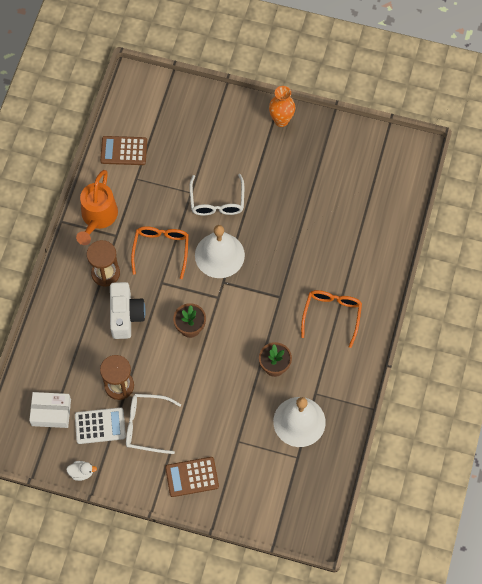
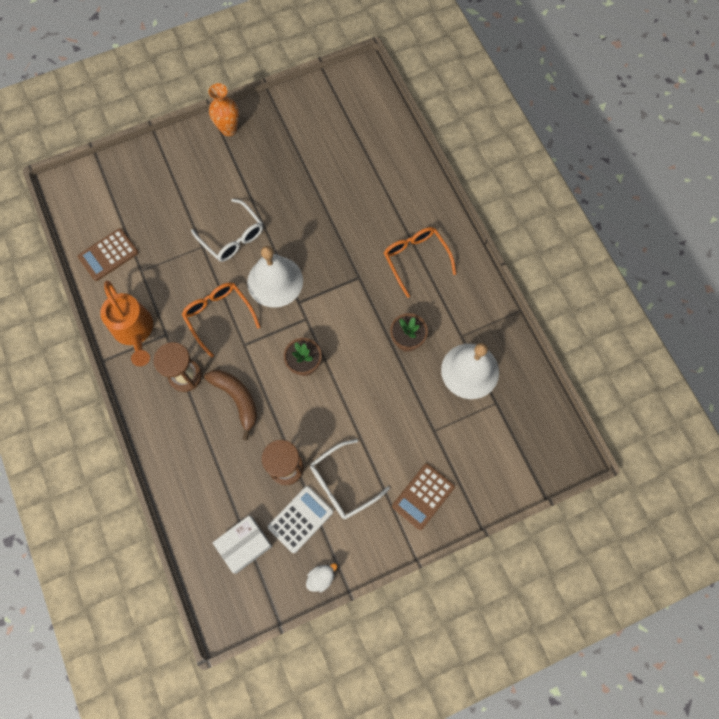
camera: 40 degrees left, 5 degrees up
white camera [110,282,146,339] -> brown banana [204,370,257,440]

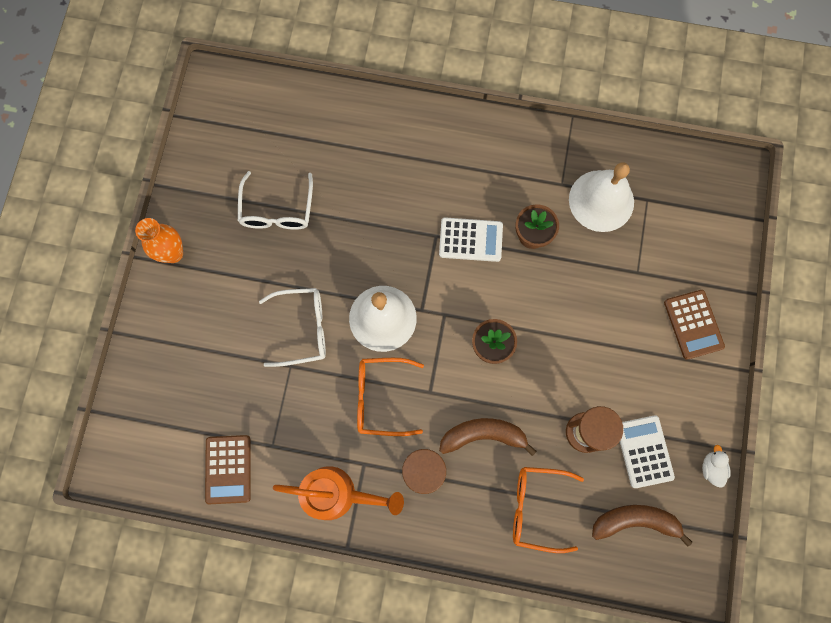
camera: 55 degrees left, 5 degrees up
white box [213,516,272,574] -> brown banana [592,505,692,547]
white glasses [310,439,390,519] -> white glasses moved to [238,171,313,230]
orange glasses [384,227,456,298] -> orange glasses moved to [513,467,584,553]
none -> white calculator [439,217,503,262]

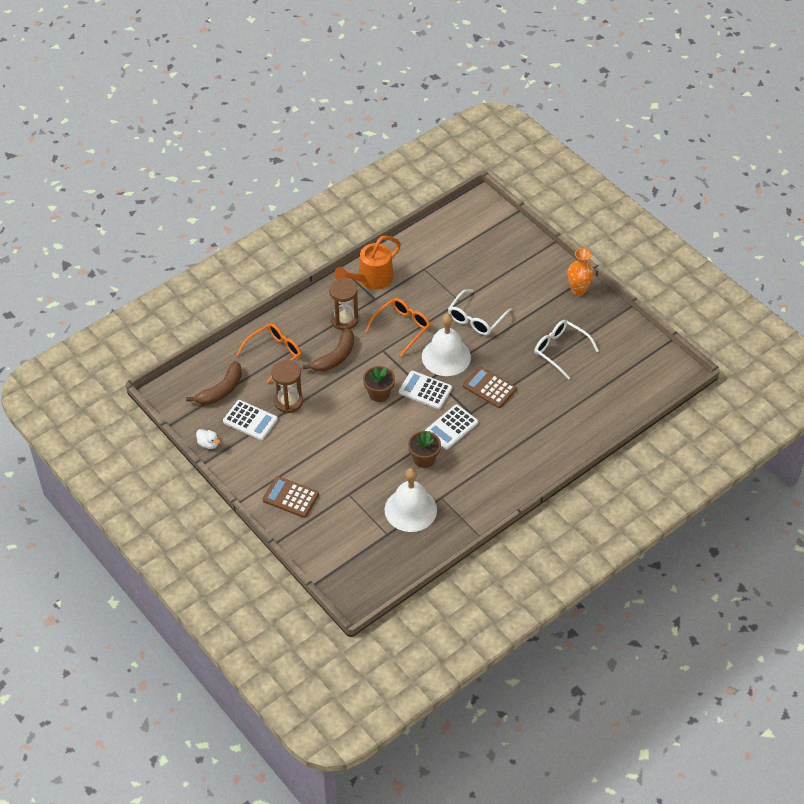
camera: 130 degrees right, 25 degrees down
brown calculator [205,435,251,504] -> brown calculator moved to [463,366,517,408]
none -> white calculator [399,371,452,409]

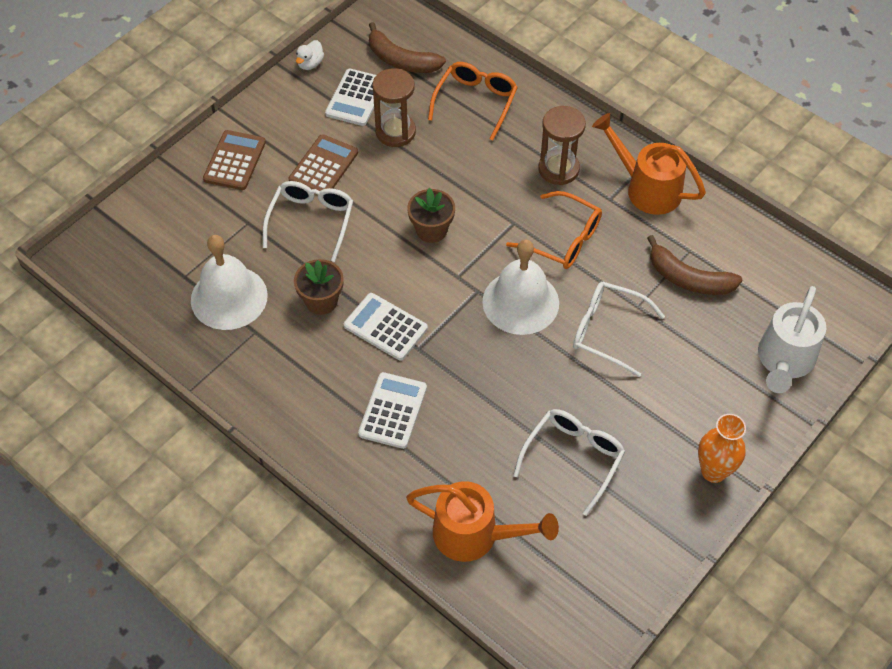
camera: 80 degrees right, 5 degrees up
orange glasses [237,323,302,383] -> orange glasses turned 105 degrees counterclockwise [428,62,518,140]
brown banana [303,328,354,372] -> brown banana moved to [647,235,742,295]
white calculator [399,371,452,409] -> white calculator moved to [358,372,427,449]
brown calculator [463,366,517,408] -> brown calculator moved to [289,134,358,195]
none -> white glasses [263,181,353,262]
none -> orange watering can [406,481,559,562]
none -> white watering can [758,286,826,393]

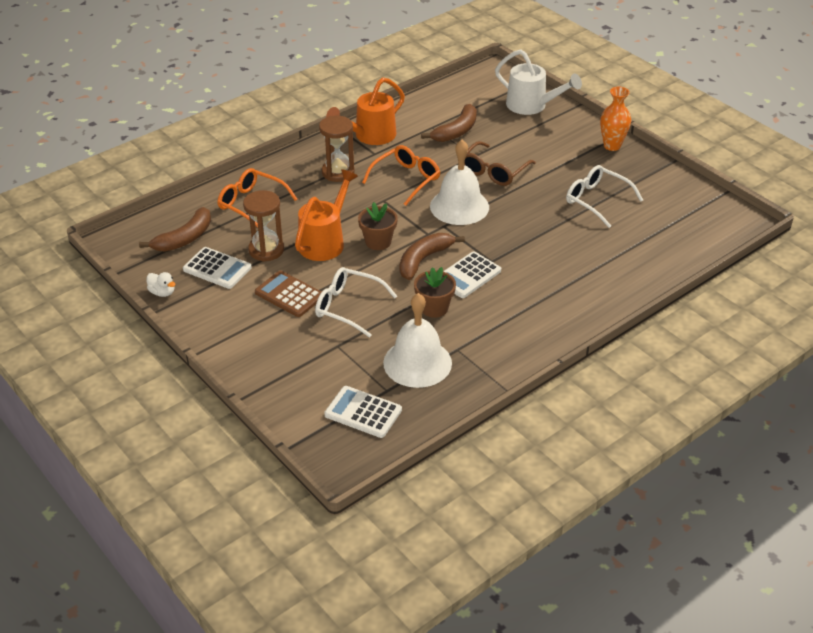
camera: 80 degrees left, 15 degrees down
brown calculator [203,130,266,190] -> none
white calculator [358,372,427,449] -> white calculator moved to [324,386,402,438]
orange watering can [406,481,559,562] -> orange watering can moved to [295,169,358,261]
white glasses [573,282,665,377] -> brown glasses [464,141,536,186]
none -> brown banana [400,233,465,280]

